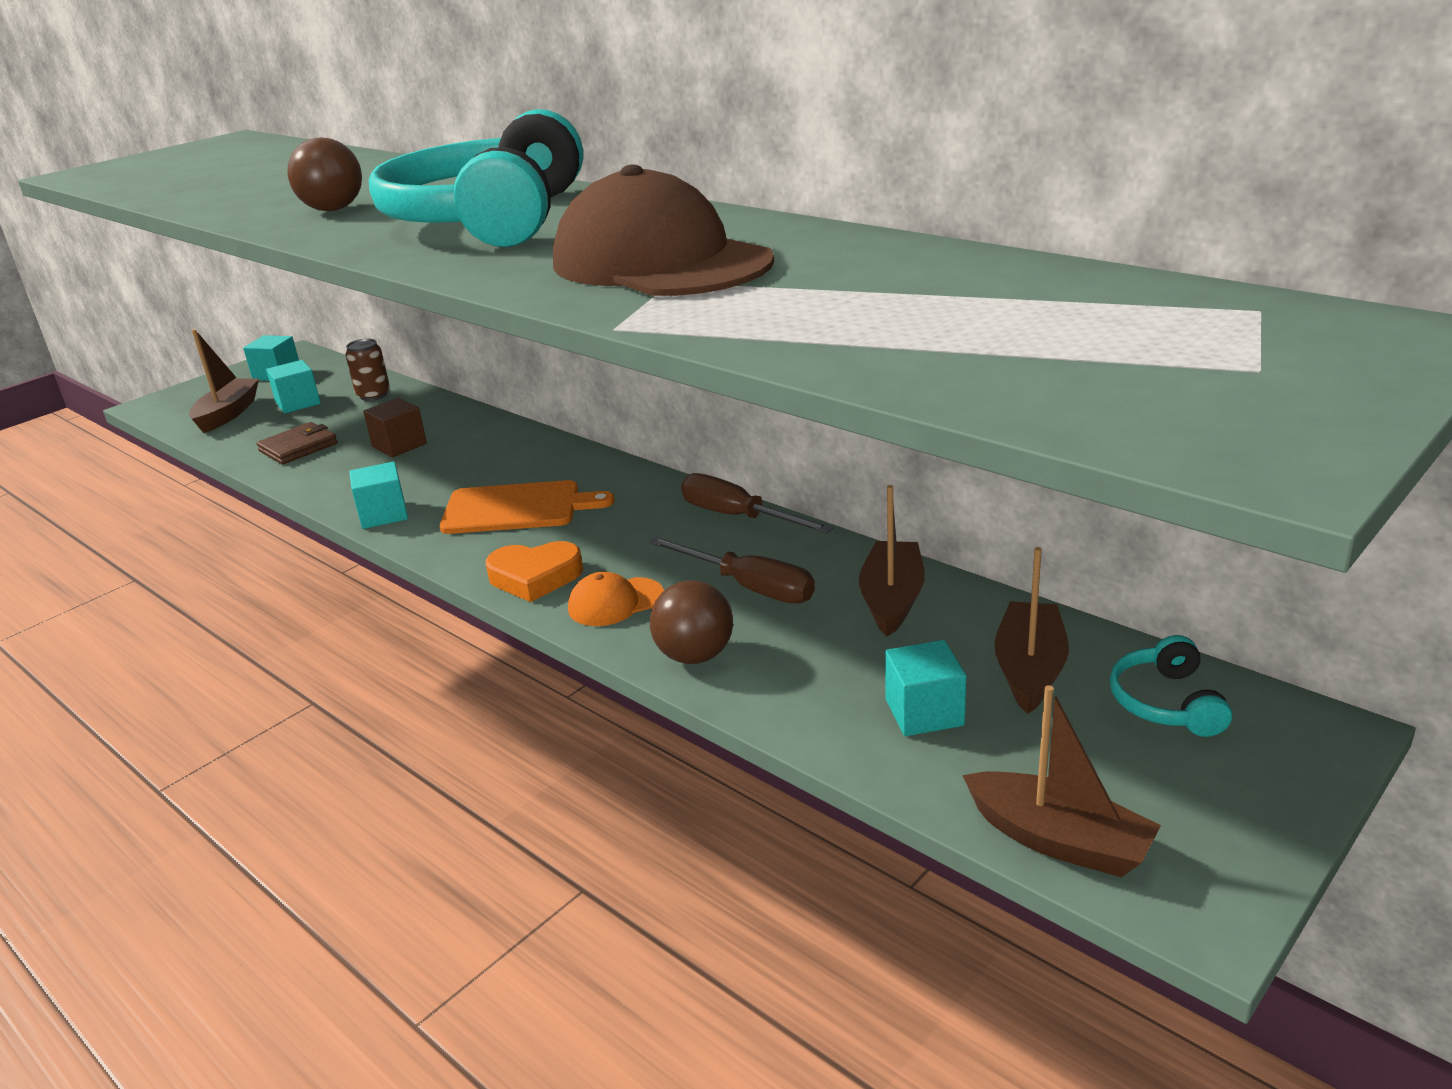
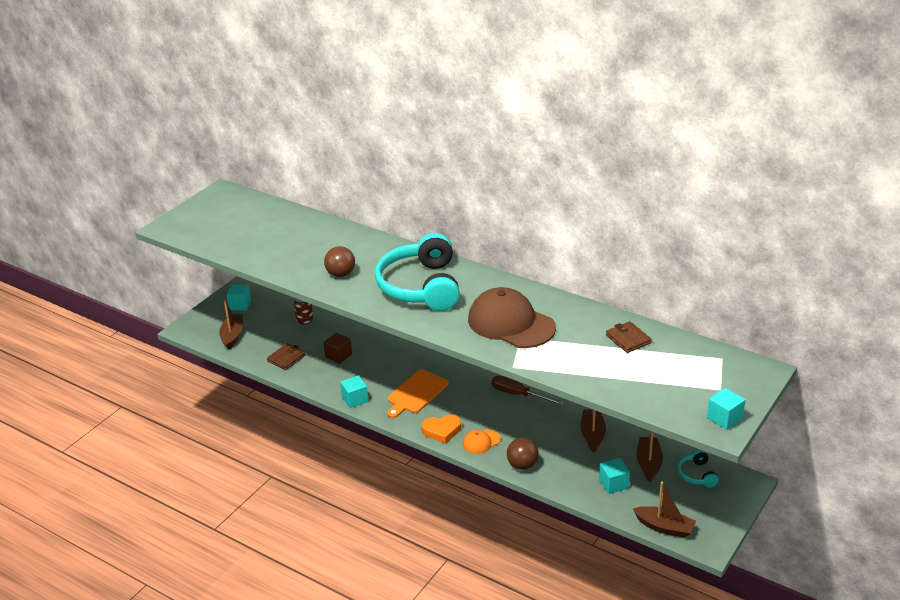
camera: 10 degrees left, 5 degrees up
turquoise cube [266,360,321,413] -> turquoise cube moved to [707,388,745,430]
orange cutting board [440,480,614,534] -> orange cutting board turned 135 degrees clockwise [387,369,449,418]
brown screwdriver [649,537,815,604] -> none
none -> brown wallet [606,321,652,353]

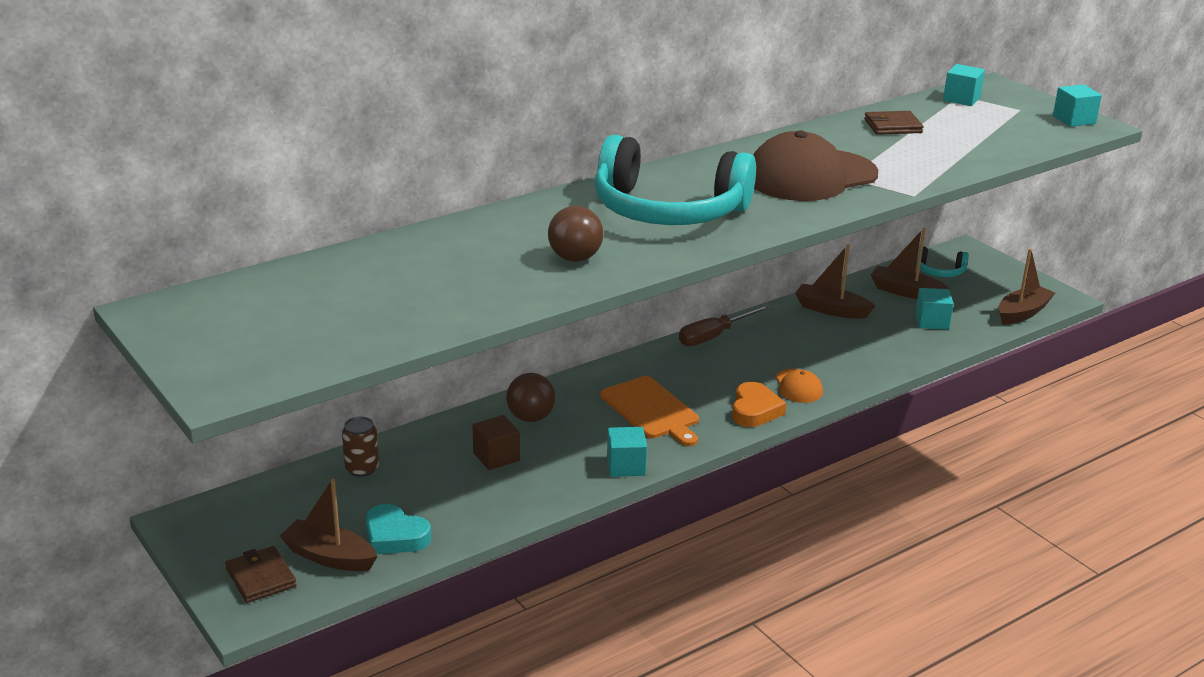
camera: 70 degrees left, 5 degrees down
turquoise cube [226,285,251,311] -> turquoise cube moved to [943,64,985,106]
brown wallet [267,343,306,370] -> brown wallet moved to [225,546,297,603]
brown ball [507,438,539,470] -> brown ball moved to [506,373,556,422]
none -> turquoise heart [366,504,431,554]

